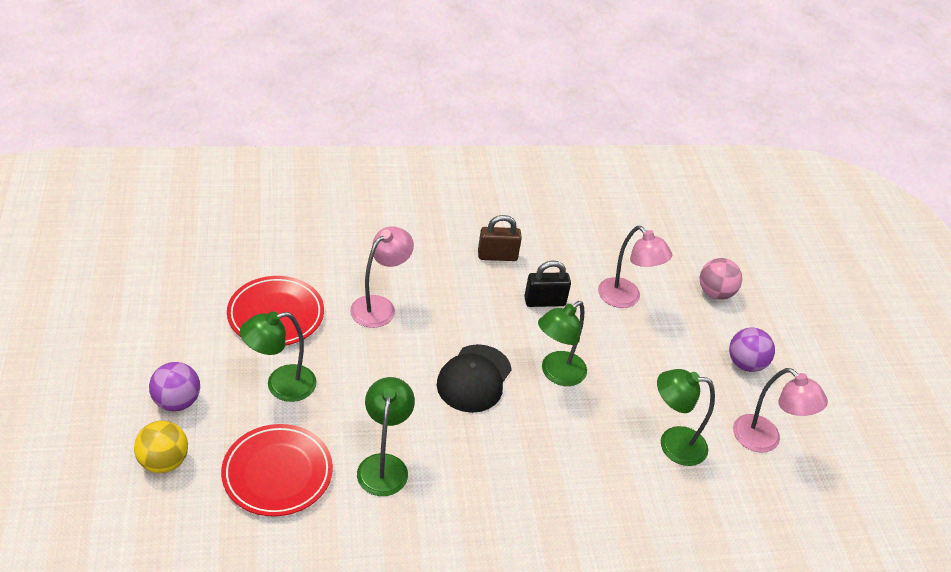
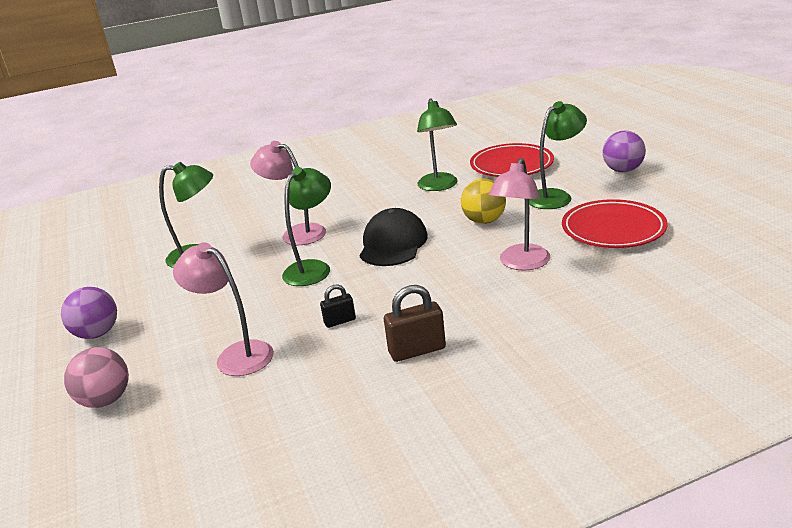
camera: 175 degrees right, 15 degrees down
yellow ball [134,421,188,473] -> yellow ball moved to [461,179,506,224]
black padlock [524,261,571,307] -> black padlock [320,284,356,328], size x0.61
pink lamp [733,368,828,453] -> pink lamp moved to [250,141,326,245]

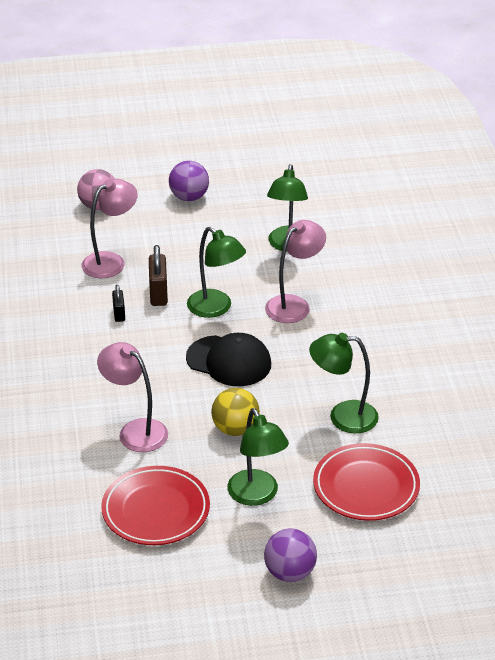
camera: 100 degrees right, 10 degrees up
brown padlock [384,285,446,362] -> brown padlock moved to [149,245,168,306]

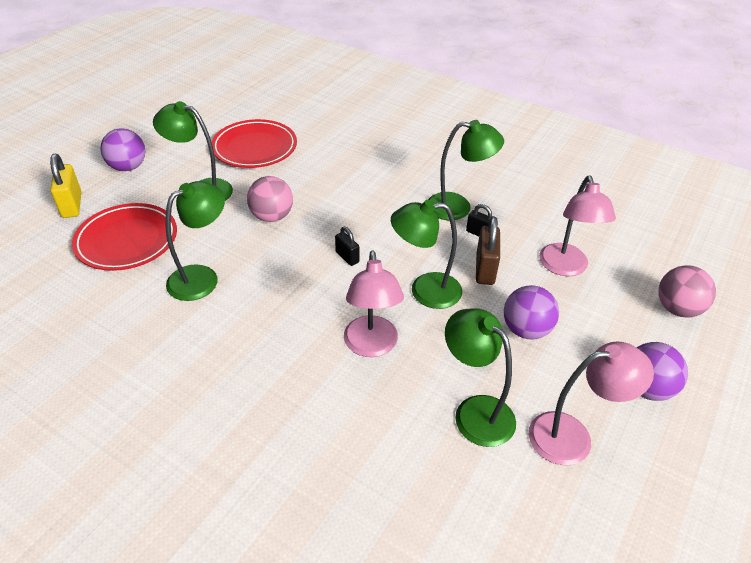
camera: 130 degrees right, 5 degrees up
pink lamp [97,342,168,452] -> pink lamp moved to [529,342,654,465]
brown padlock [149,245,168,306] -> brown padlock turned 60 degrees clockwise [476,216,500,285]
black cap [186,333,271,386] -> black padlock [335,227,359,266]
yellow ball [211,388,260,436] -> pink ball [247,176,293,222]
none -> yellow padlock [50,154,81,218]
none -> green lamp [428,120,504,220]
none -> purple ball [504,285,559,340]

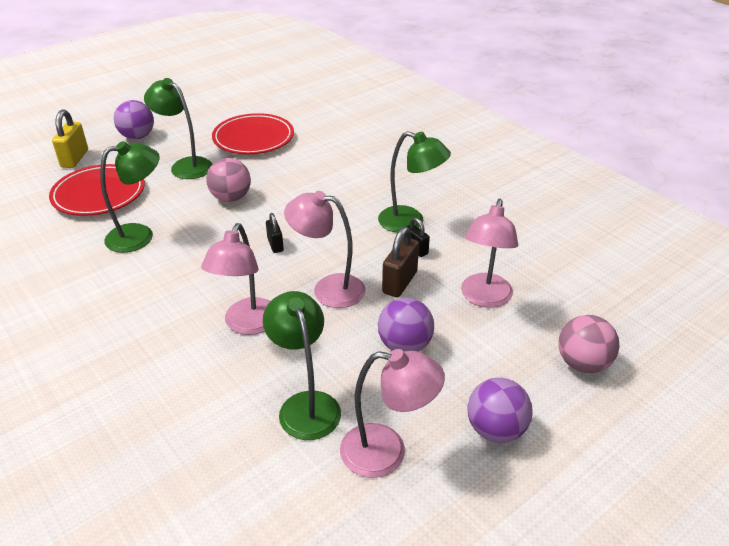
camera: 20 degrees right, 5 degrees down
green lamp [391,200,462,309] -> pink lamp [284,191,366,308]

